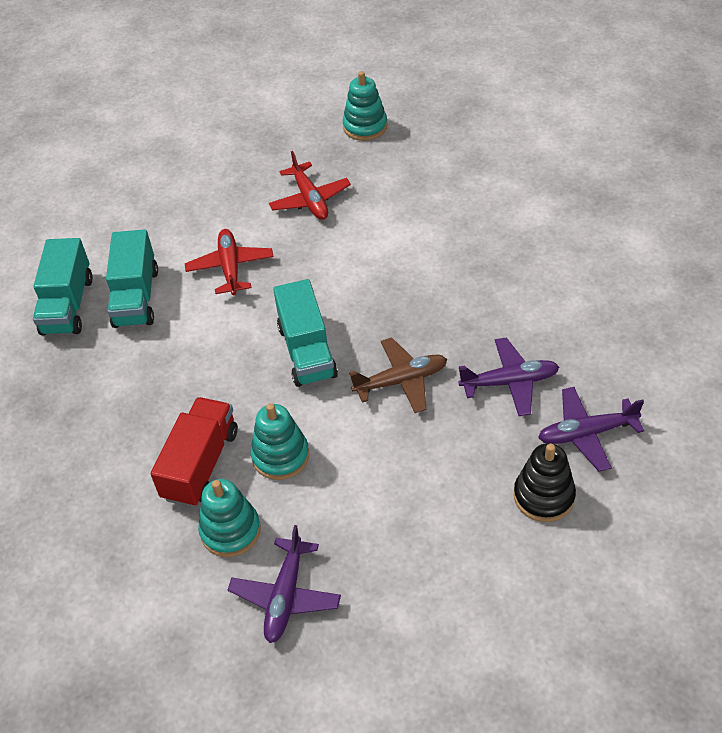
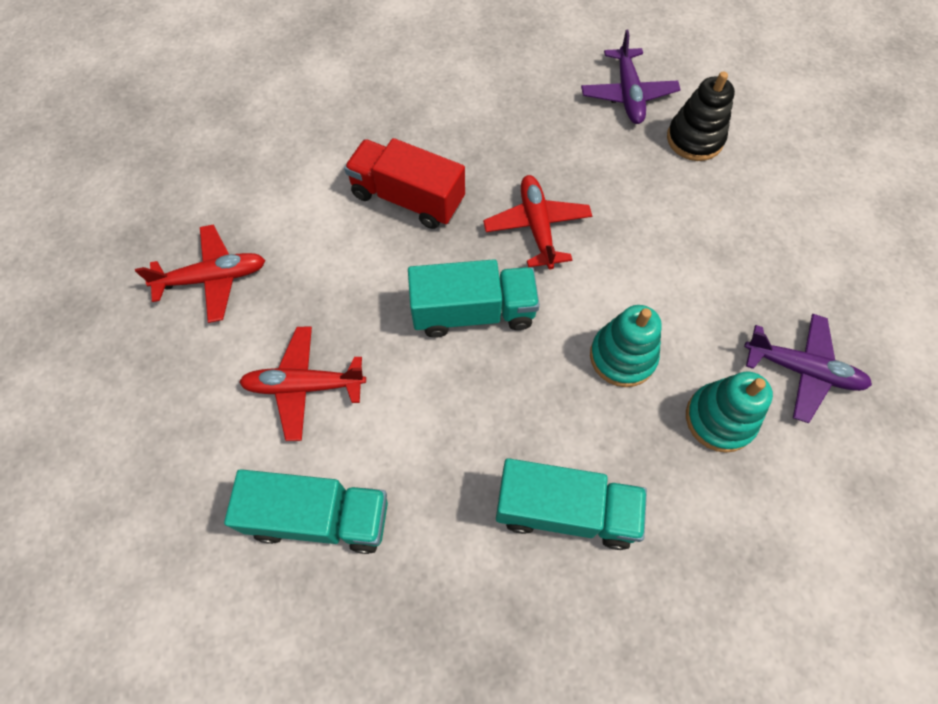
camera: 85 degrees left, 15 degrees up
turquoise truck [33,238,93,336] -> turquoise truck moved to [496,458,647,550]
red truck [151,397,238,507] -> red truck moved to [344,138,465,229]
turquoise stacking toy [342,71,388,141] -> none
brown plane [349,337,447,413] -> red plane [483,175,592,270]
purple plane [458,338,559,416] -> none

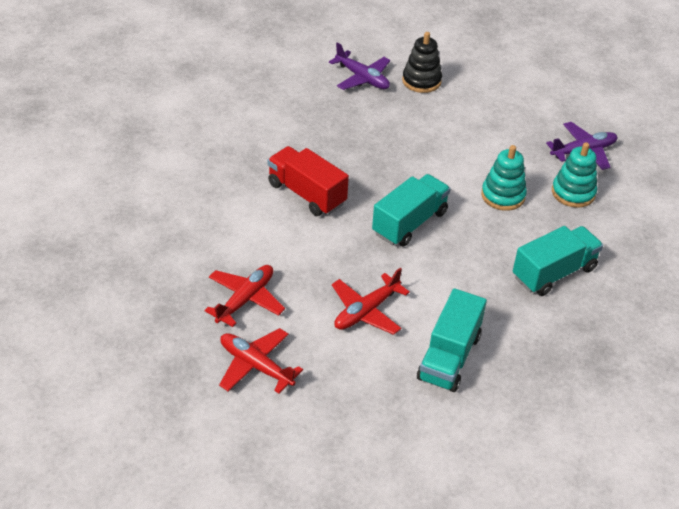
camera: 45 degrees left, 20 degrees down
turquoise truck [224,469,388,554] -> turquoise truck turned 150 degrees clockwise [417,288,487,392]
red truck [344,138,465,229] -> red truck turned 60 degrees clockwise [268,146,349,216]
red plane [483,175,592,270] -> red plane moved to [219,328,303,394]

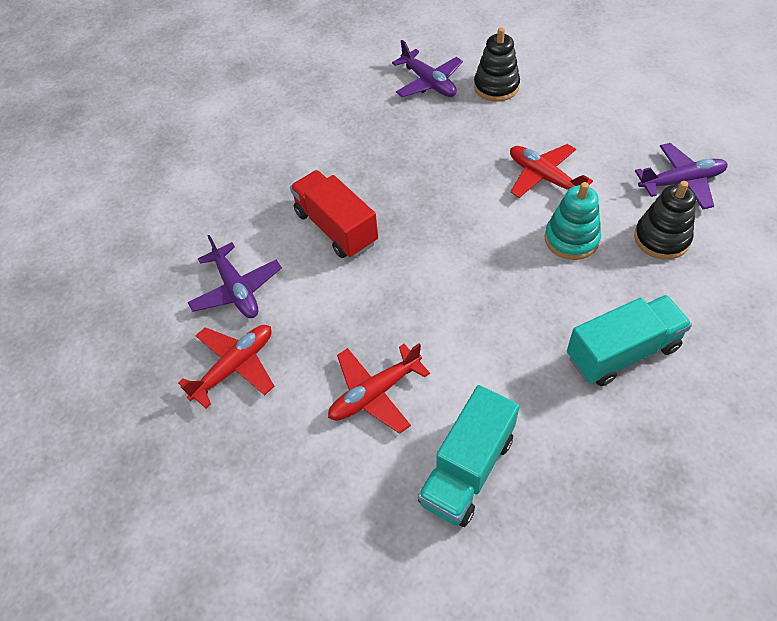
camera: 15 degrees right, 10 degrees up
red plane [219,328,303,394] -> red plane moved to [510,144,593,198]
turquoise truck [372,174,451,247] -> none
turquoise stacking toy [552,142,597,208] -> black stacking toy [634,181,696,259]
none -> purple plane [187,235,282,318]

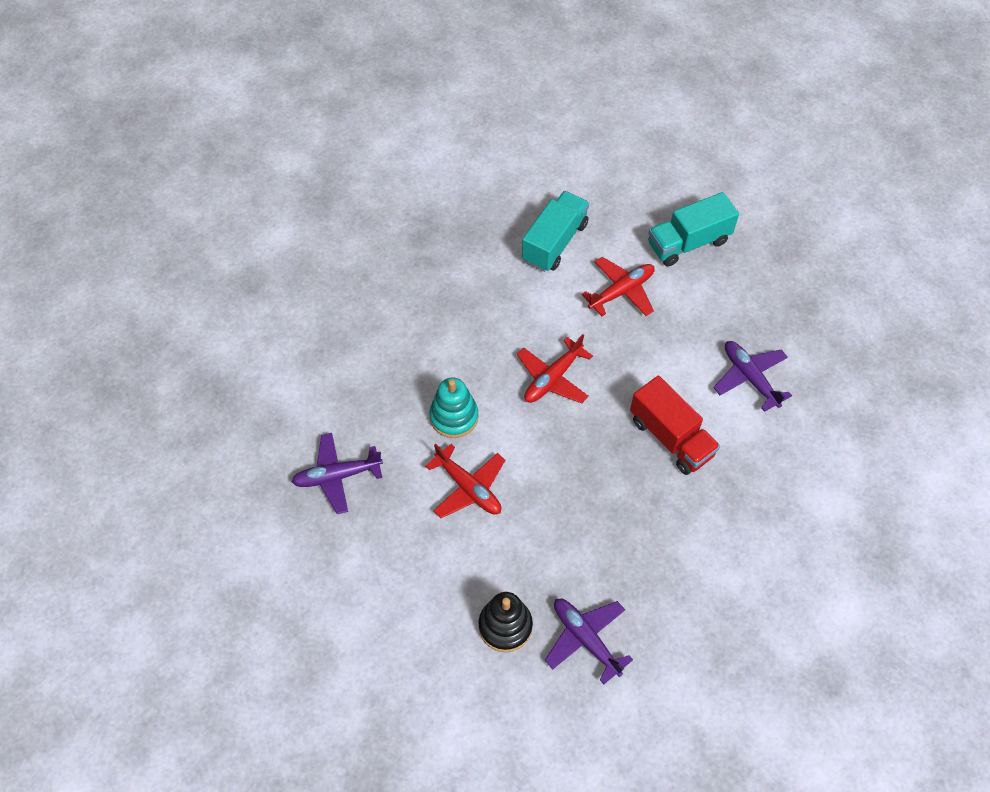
camera: 175 degrees right, 5 degrees up
red plane [178,325,274,409] -> red plane moved to [517,334,593,404]
turquoise truck [567,295,692,386] -> turquoise truck moved to [648,192,739,267]
black stacking toy [634,181,696,259] -> none

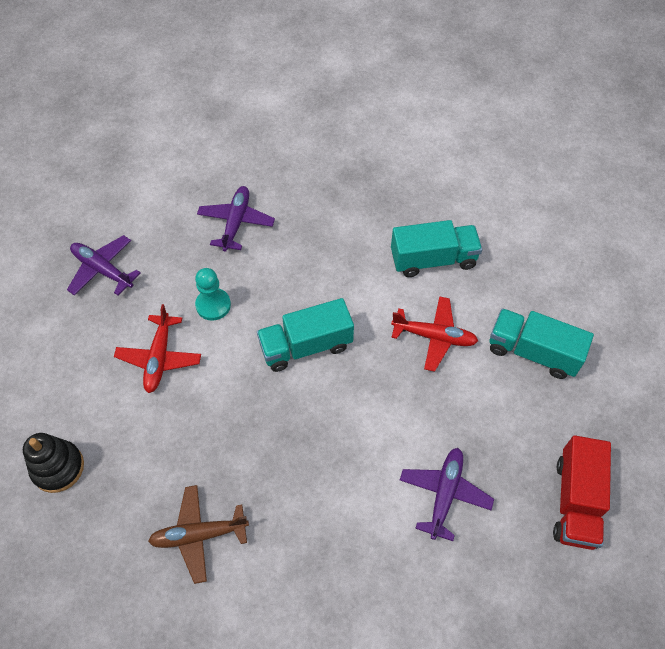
camera: 50 degrees right, 0 degrees up
turquoise stacking toy [429,378,478,438] -> turquoise pawn [195,268,231,321]
red plane [517,334,593,404] -> turquoise truck [257,298,354,372]
purple plane [545,599,633,684] -> purple plane moved to [197,186,275,252]
red truck [630,376,720,475] -> red truck moved to [553,436,611,550]
none -> brown plane [148,485,249,584]

